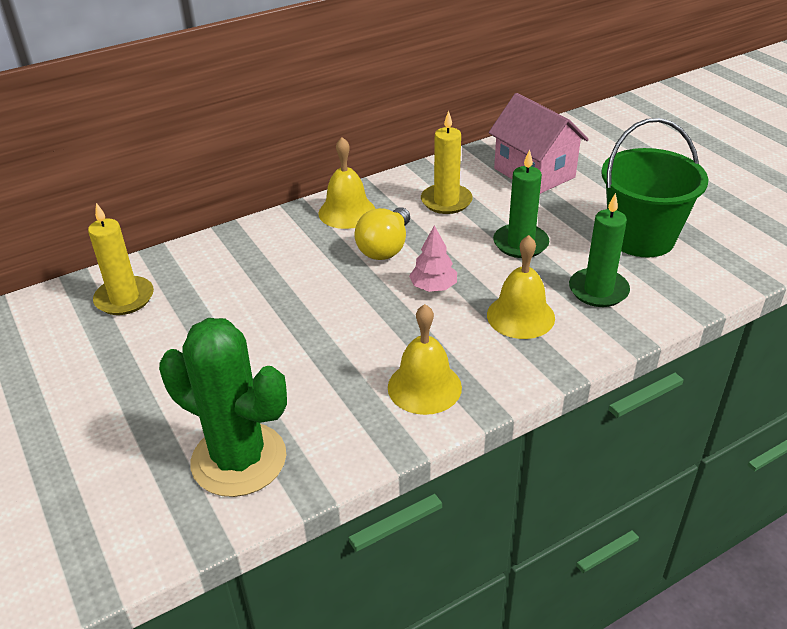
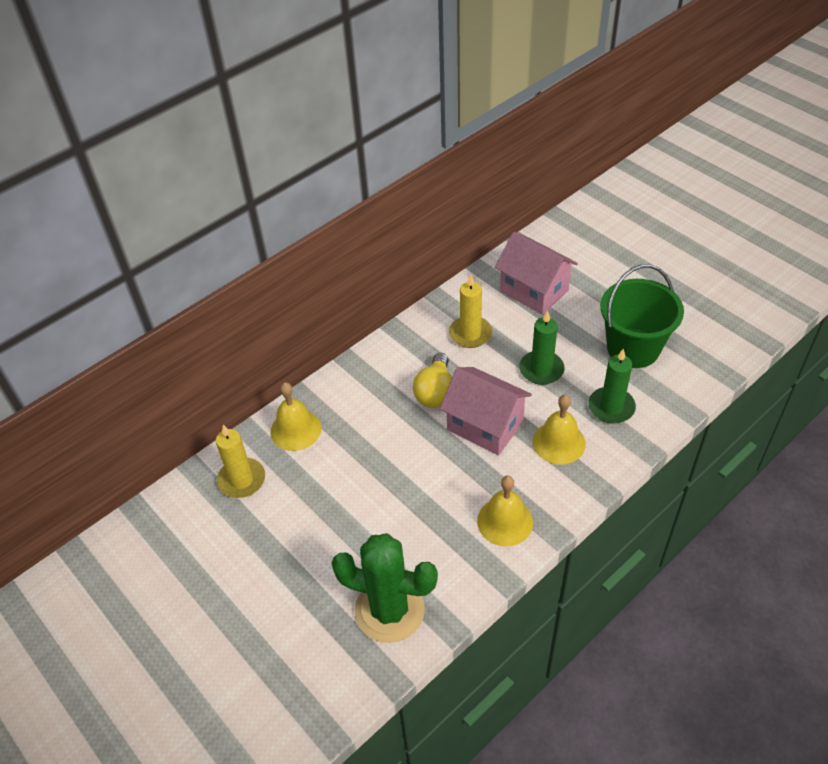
camera: 10 degrees left, 10 degrees up
yellow bell [318,137,375,229] -> yellow bell moved to [271,382,322,451]
pink tree [409,225,457,292] -> pink house [440,367,532,455]

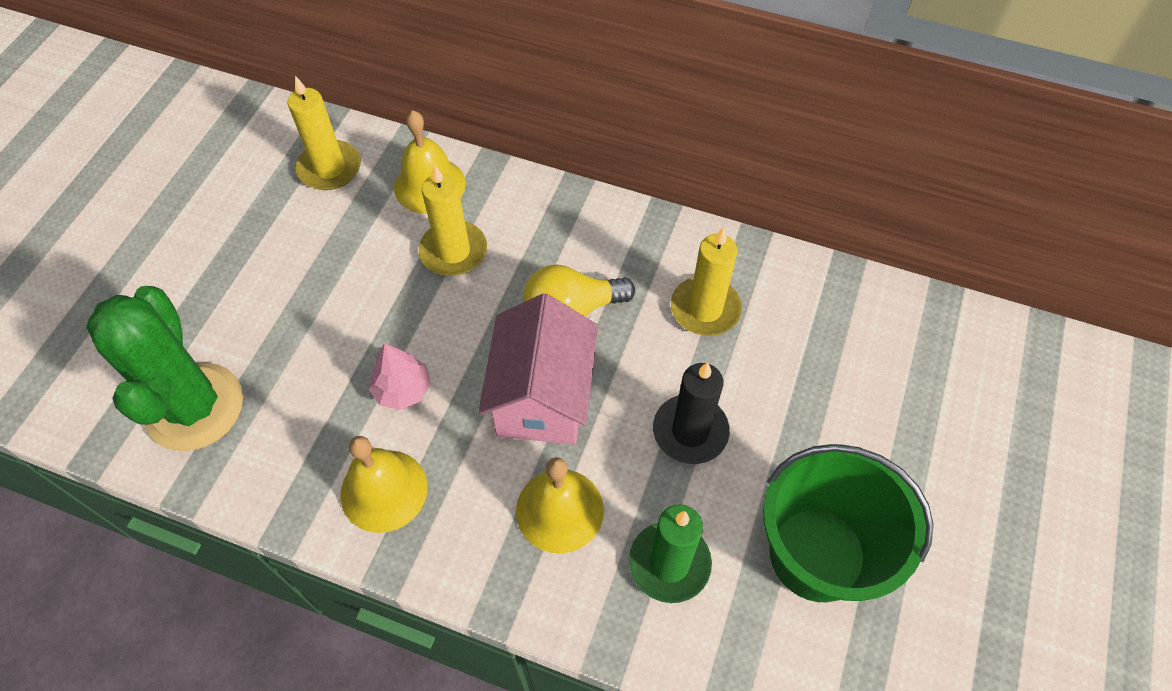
camera: 60 degrees right, 10 degrees up
pink house [495,232,578,315] -> none
green candle [519,310,565,385] -> black candle [653,362,730,464]
none -> pink tree [369,343,431,410]
none -> yellow candle [419,165,487,276]

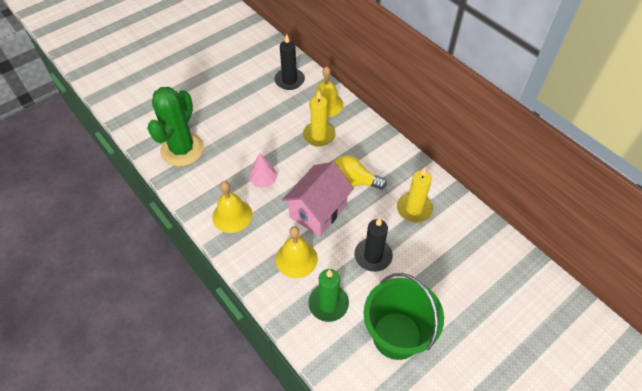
camera: 30 degrees right, 5 degrees down
yellow candle [288,76,361,190] -> black candle [274,34,305,90]

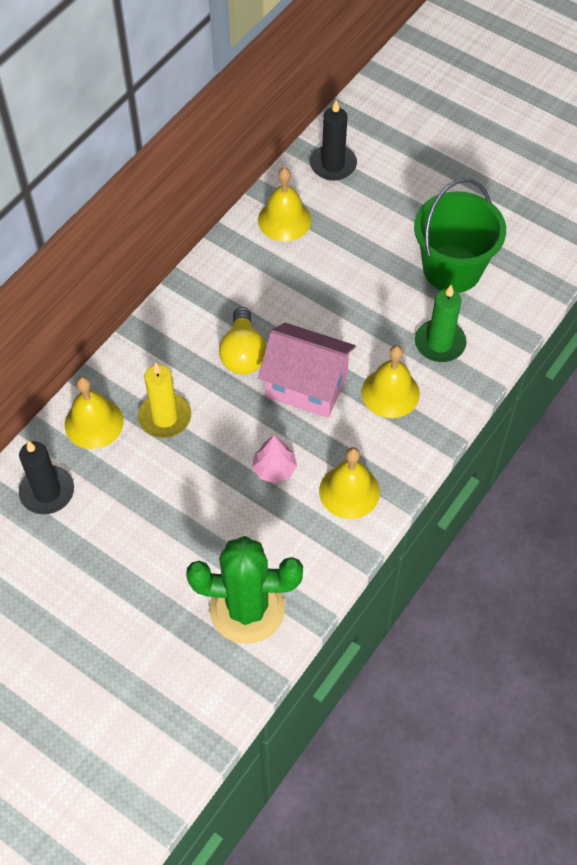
camera: 105 degrees left, 5 degrees up
black candle [354,218,393,272] -> black candle moved to [310,100,357,181]
yellow candle [397,168,433,222] -> none
none -> yellow bell [258,167,311,241]

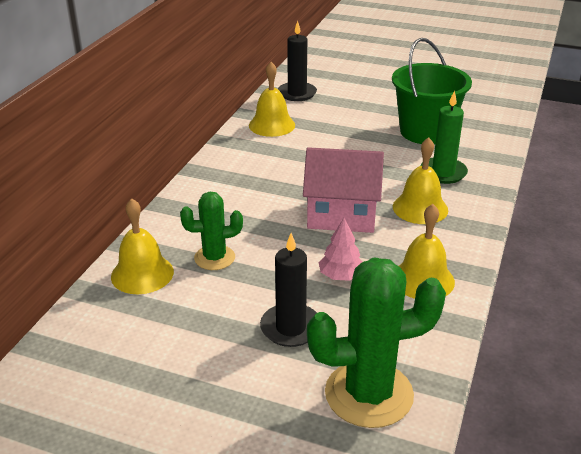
camera: 15 degrees left, 25 degrees down
black candle [19,441,74,515] -> black candle moved to [260,233,317,347]
yellow candle [138,362,191,438] -> green cactus [180,192,243,270]
yellow light bulb [219,307,266,375] -> none

